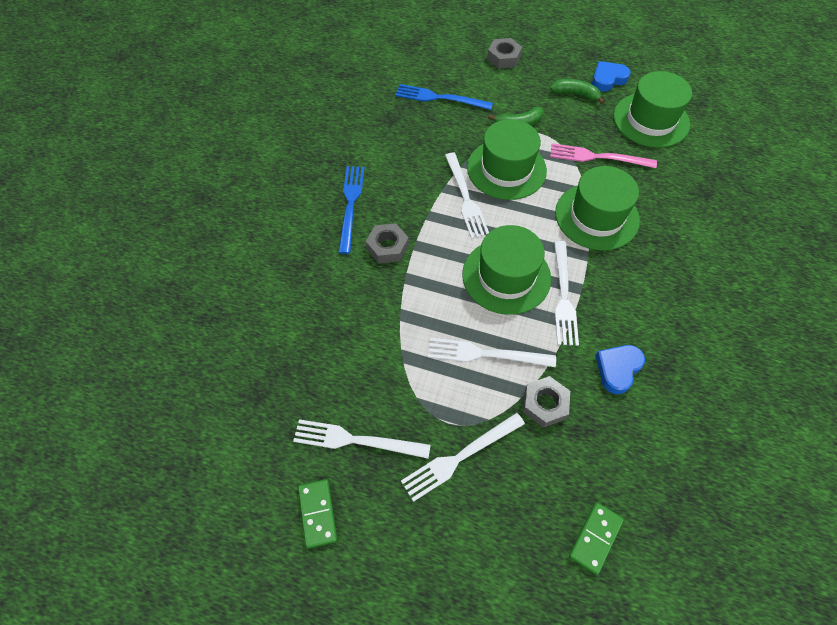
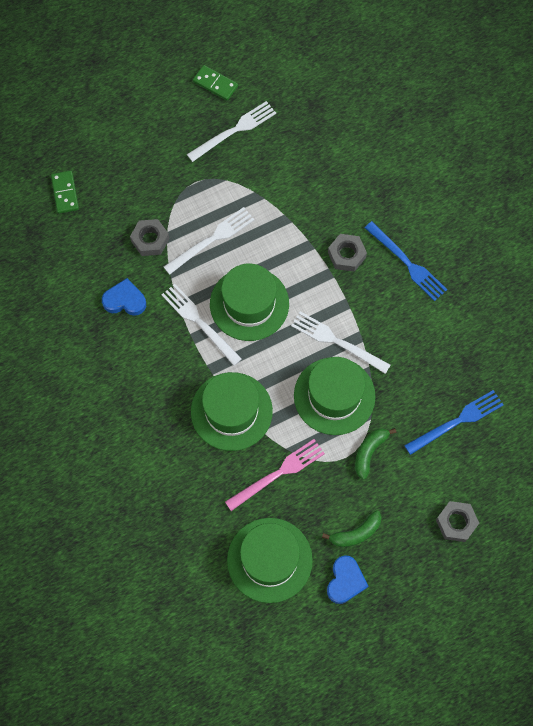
camera: 135 degrees right, 10 degrees up
white fork [401,413,525,502] -> none
blue heart [595,345,645,394] -> blue heart turned 75 degrees counterclockwise [102,278,146,316]

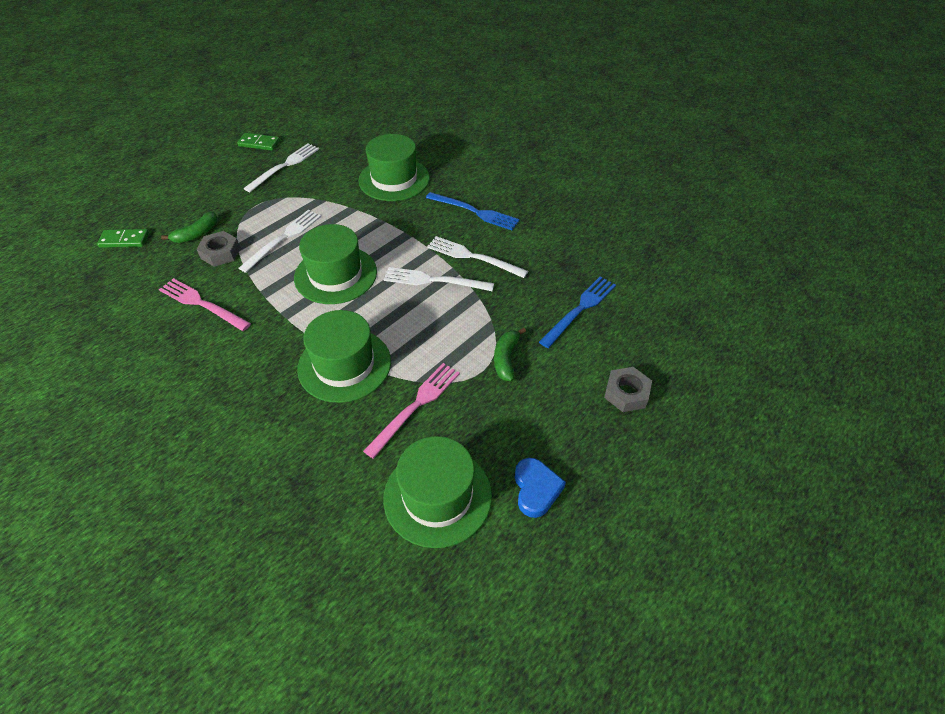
camera: 20 degrees left, 20 degrees down
green domino [51,171,79,214] -> green domino turned 60 degrees counterclockwise [97,229,149,248]
blue heart [102,278,146,316] -> pink fork [159,278,251,331]
white fork [162,284,242,366] -> white fork moved to [427,236,528,278]
green hat [294,357,376,435] -> green hat moved to [358,134,430,201]
green banana [322,510,382,547] -> green banana moved to [161,211,218,243]
grey nut [328,234,367,272] -> none

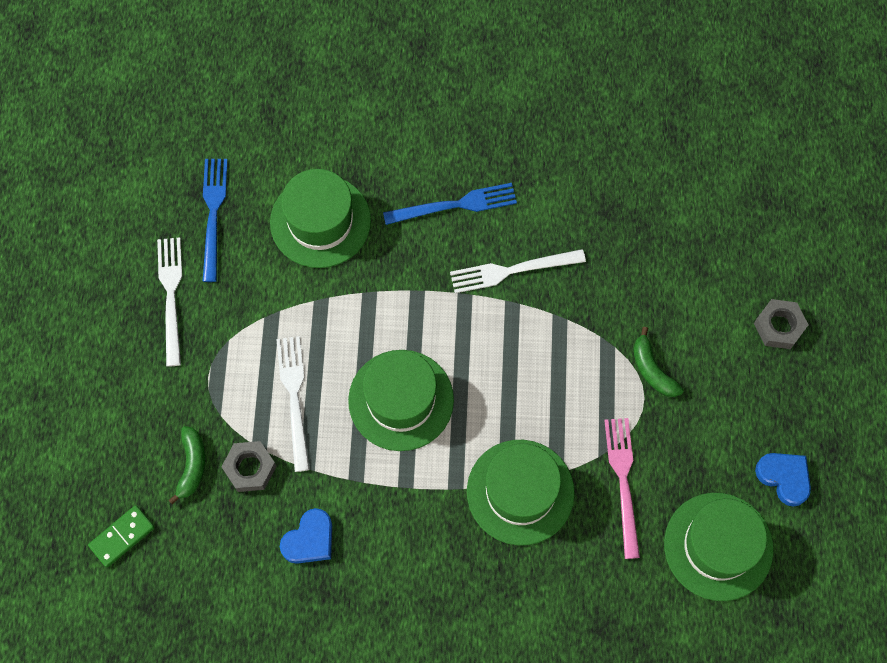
camera: 40 degrees left, 20 degrees up
pink fork [159,278,251,331] -> blue heart [280,508,332,564]
green domino [237,133,280,151] -> none
white fork [383,267,494,291] -> none
blue fork [539,277,616,348] -> blue fork moved to [203,159,228,282]

